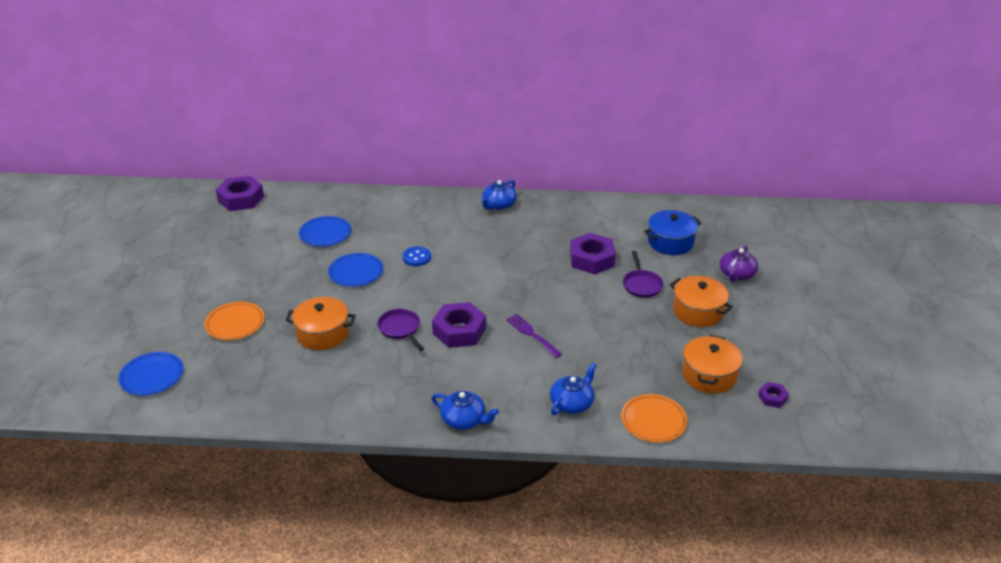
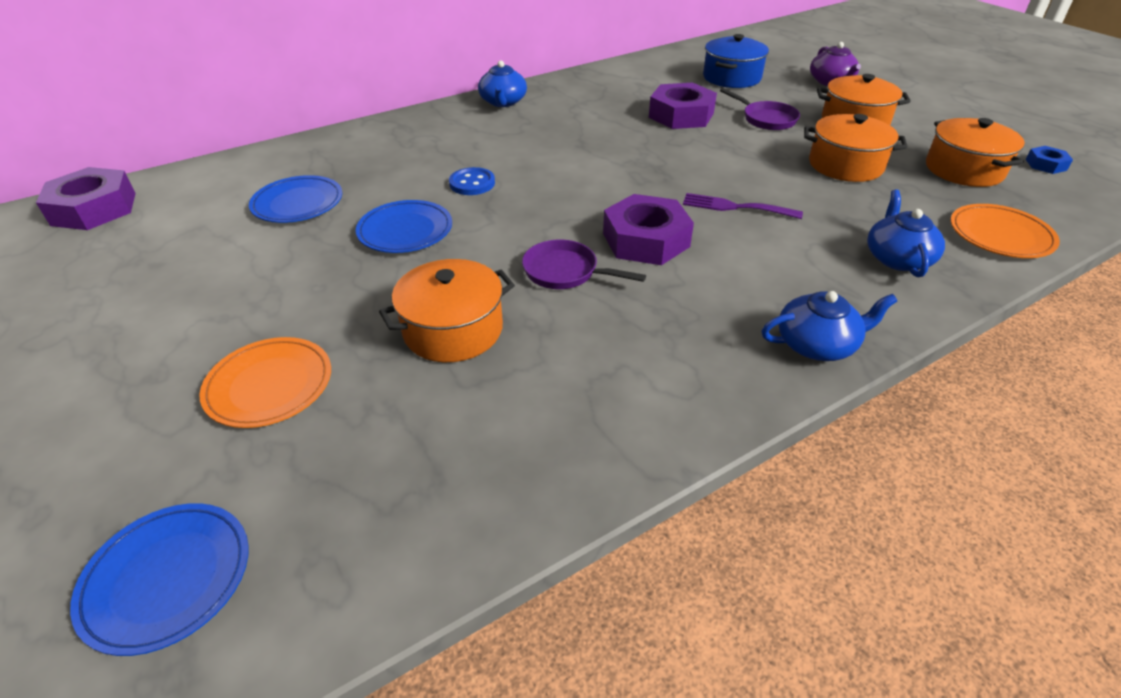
camera: 35 degrees left, 5 degrees up
purple nut [758,382,789,408] -> blue nut [1026,146,1073,174]
none -> orange pot [804,114,907,182]

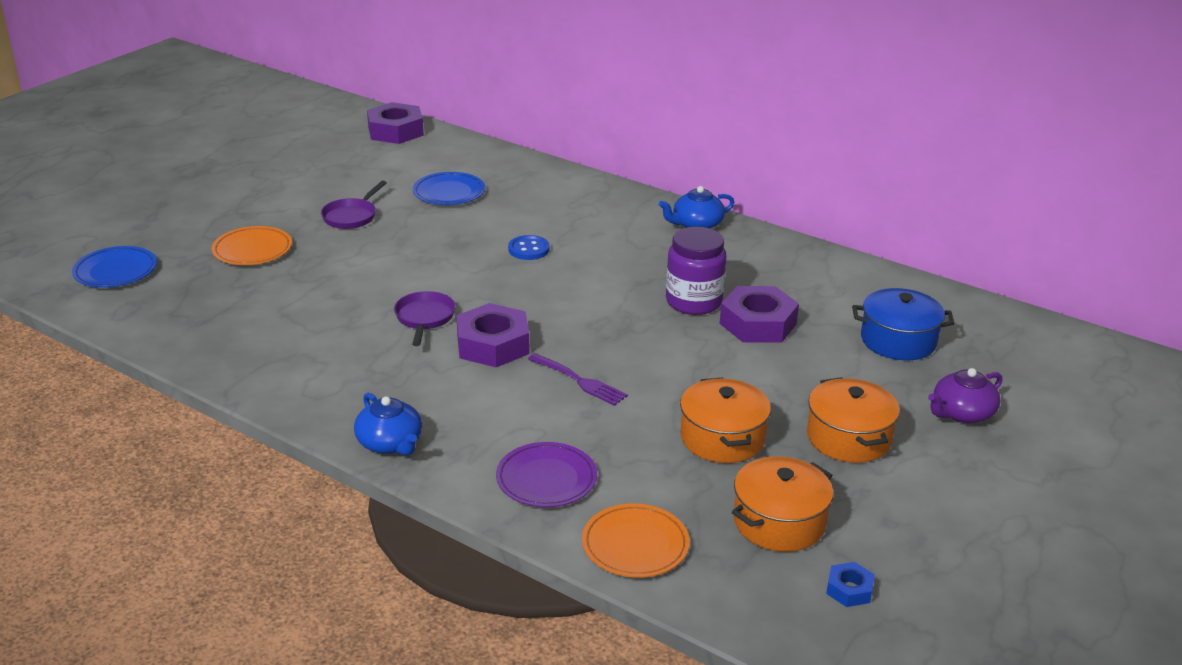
camera: 65 degrees right, 10 degrees down
blue plate [356,200,452,253] -> none
orange pot [379,259,515,362] -> none
purple fork [683,193,803,219] -> purple fork turned 135 degrees clockwise [528,353,628,406]
purple pan [720,88,800,130] -> purple pan moved to [321,181,387,229]
blue teapot [867,189,945,277] -> purple plate [496,442,597,507]
none -> purple jar [666,227,727,315]

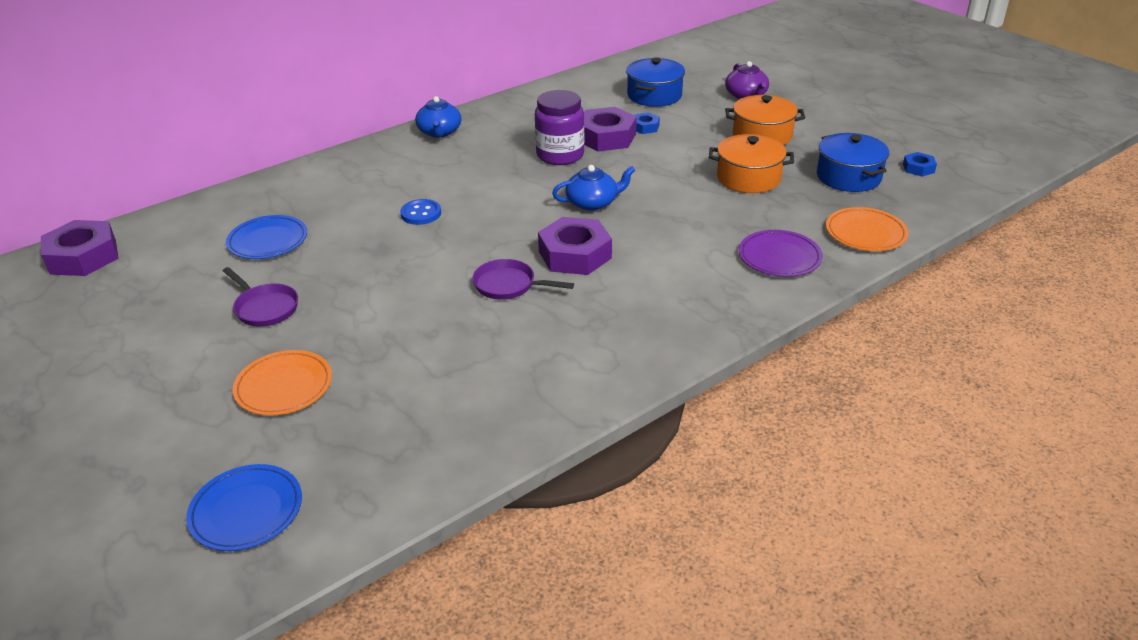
camera: 70 degrees left, 5 degrees up
blue teapot [354,393,422,456] -> blue teapot moved to [552,165,635,211]
purple fork [528,353,628,406] -> none
orange pot [732,456,833,552] -> blue pot [817,133,889,192]
none -> blue nut [634,112,660,134]

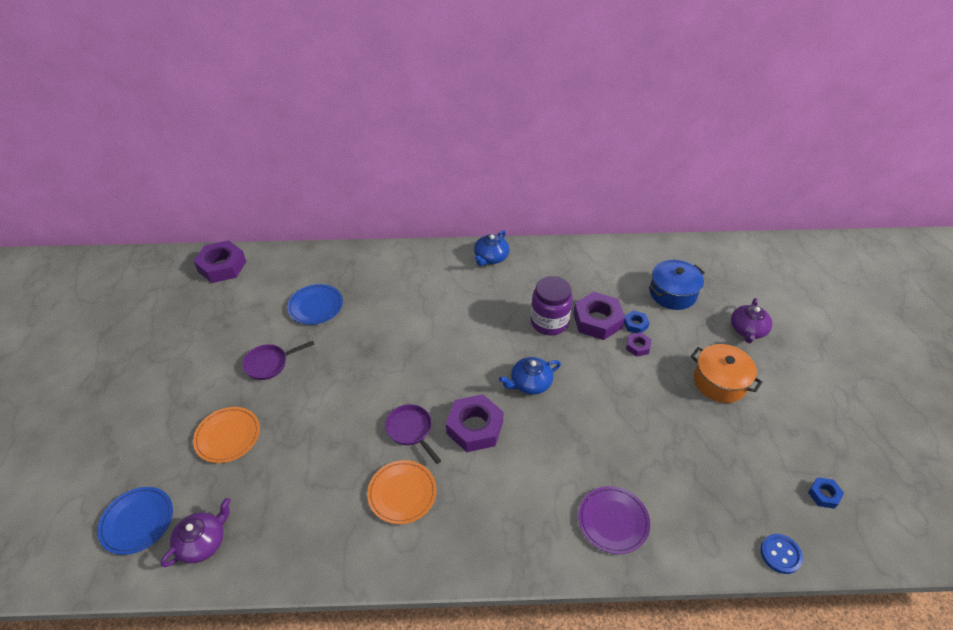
camera: 35 degrees right, 10 degrees up
purple pan [223,267,298,327] -> purple pan turned 75 degrees clockwise [242,341,315,380]
blue button [400,199,441,225] -> blue button moved to [760,534,803,574]
blue teapot [552,165,635,211] -> blue teapot turned 135 degrees clockwise [499,357,561,395]
orange pot [709,134,794,193] -> none
blue pot [817,133,889,192] -> none
orange plate [826,207,908,251] -> orange plate moved to [367,460,437,524]
none -> purple teapot [161,498,231,567]
none -> purple nut [626,332,652,357]

